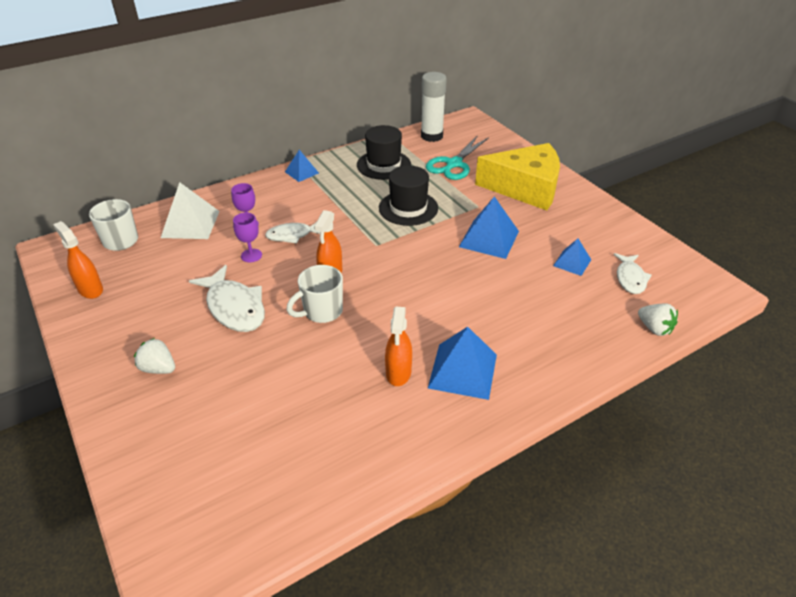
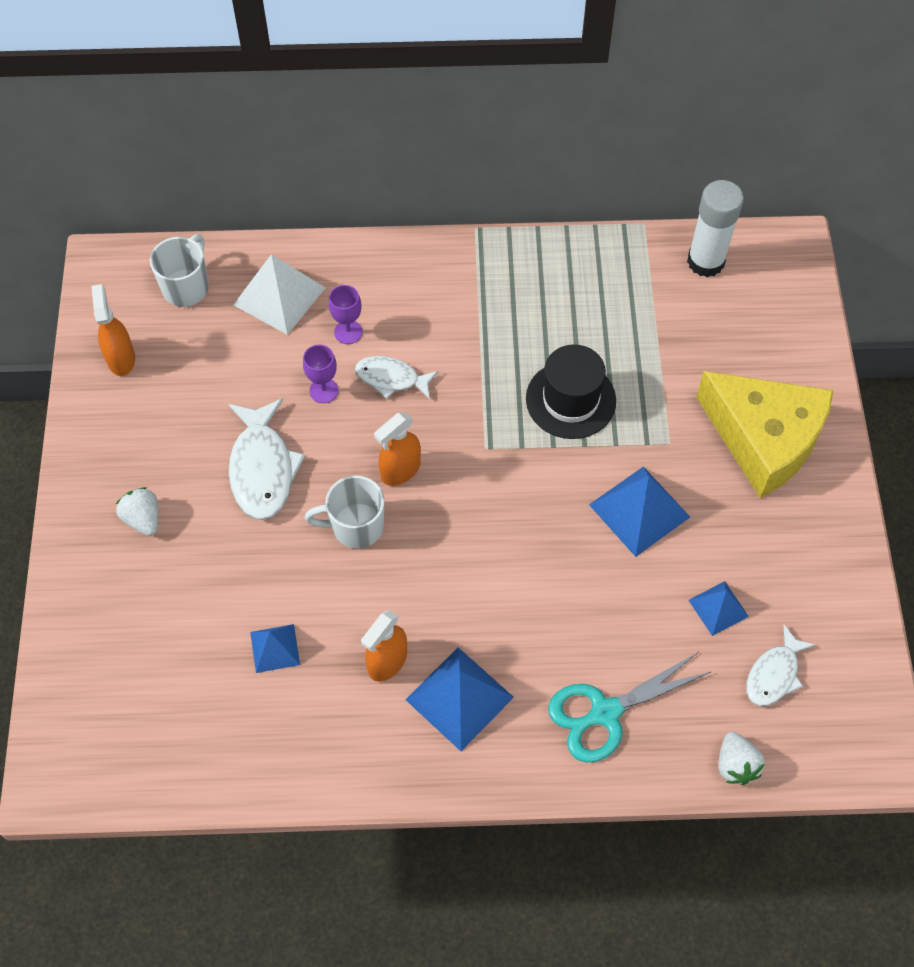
camera: 30 degrees right, 20 degrees up
blue pyramid [285,150,319,182] -> blue pyramid moved to [250,624,300,673]
black hat [357,125,411,180] -> none
turquoise scissors [426,135,489,180] -> turquoise scissors moved to [548,652,712,763]

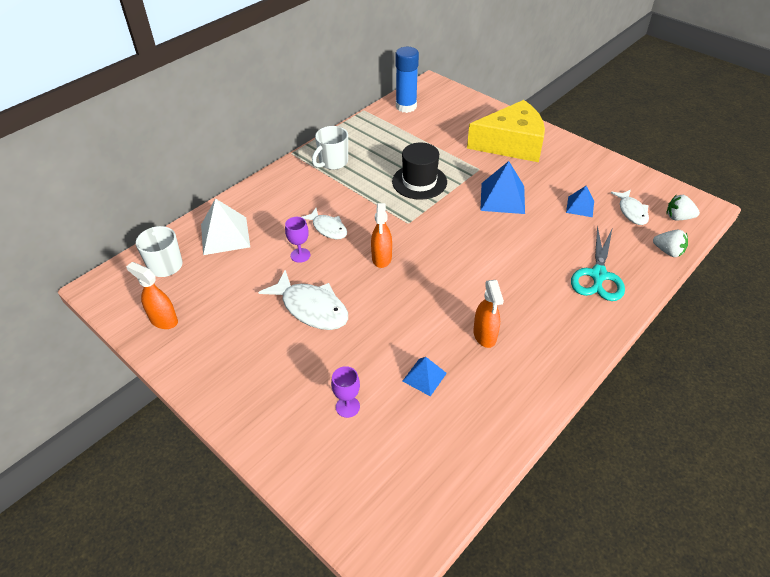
camera: 45 degrees left, 15 degrees down
white strawberry [116,487,158,536] -> white strawberry moved to [667,194,700,220]
white mug [305,476,385,548] -> white mug moved to [312,126,348,170]
purple goblet [329,285,363,344] -> purple goblet moved to [331,366,360,418]
white fish [355,356,438,399] -> white fish turned 105 degrees counterclockwise [302,208,347,239]
blue pyramid [405,647,514,751] -> none
white glue stick [687,180,744,277] -> blue glue stick [396,47,419,113]

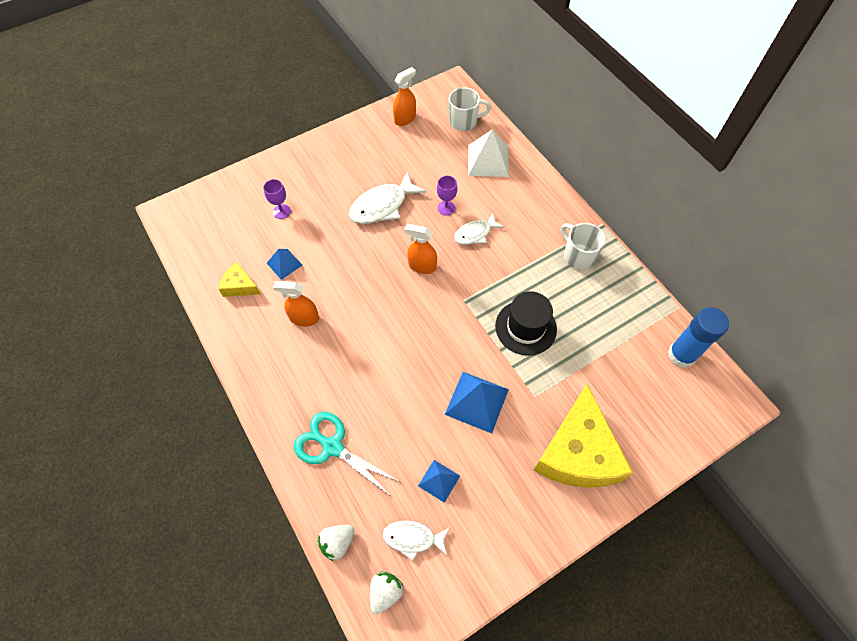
camera: 105 degrees right, 15 degrees up
none -> yellow cheese [218,262,260,297]

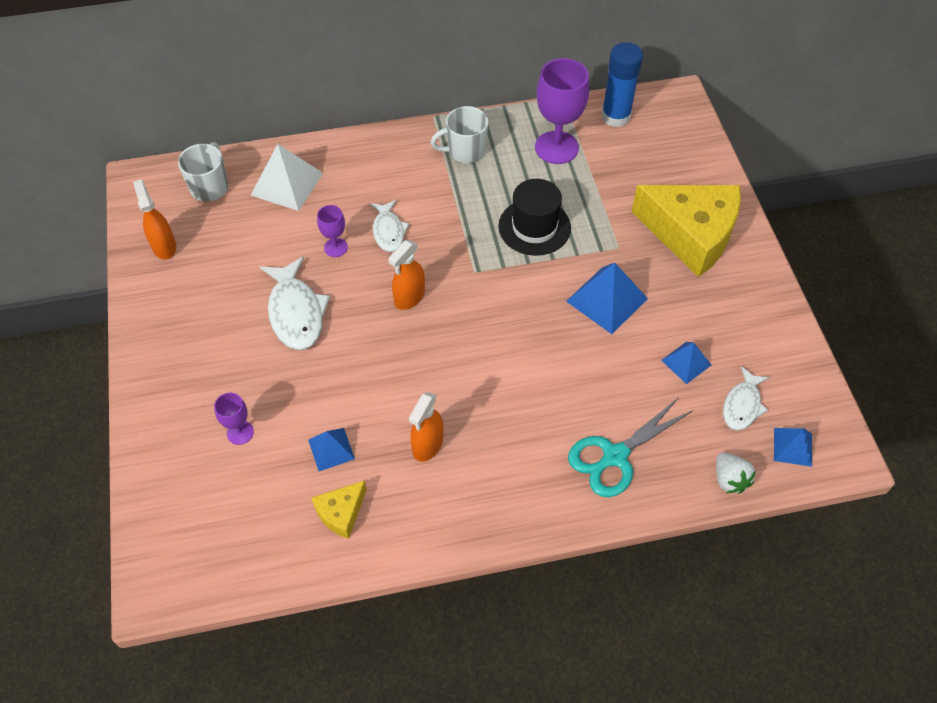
camera: 70 degrees left, 5 degrees down
white strawberry [370,571,403,614] -> blue pyramid [774,428,812,467]
none -> purple goblet [535,58,589,164]

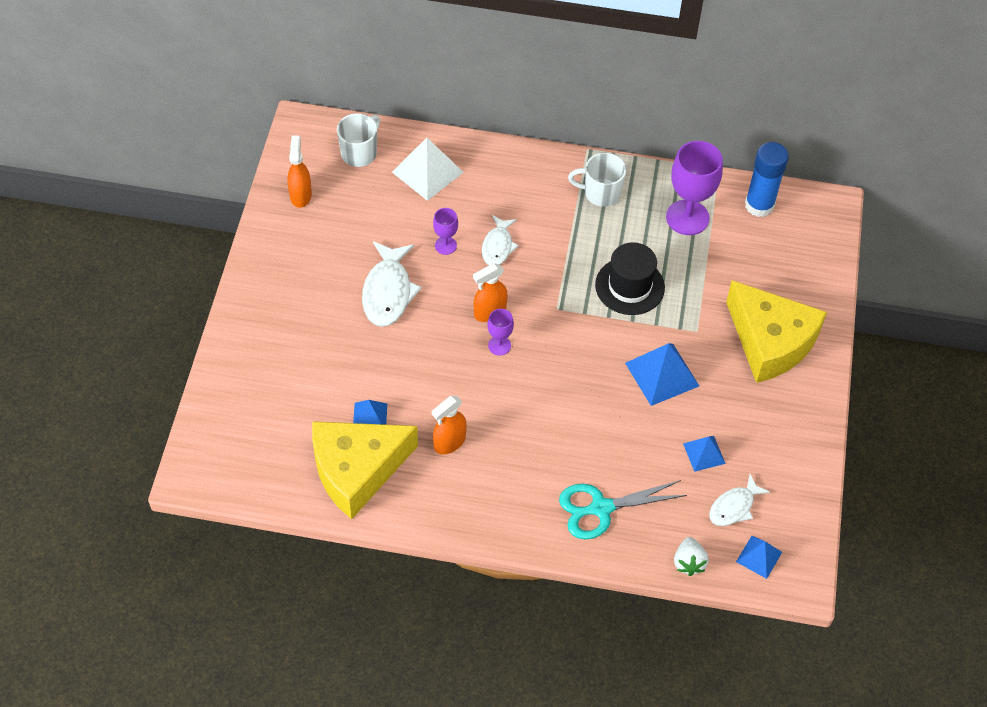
camera: 20 degrees right, 0 degrees up
purple goblet [214,393,254,445] -> purple goblet moved to [488,309,514,356]
yellow cheese [312,480,367,539] -> yellow cheese [312,421,418,519], size x2.20

